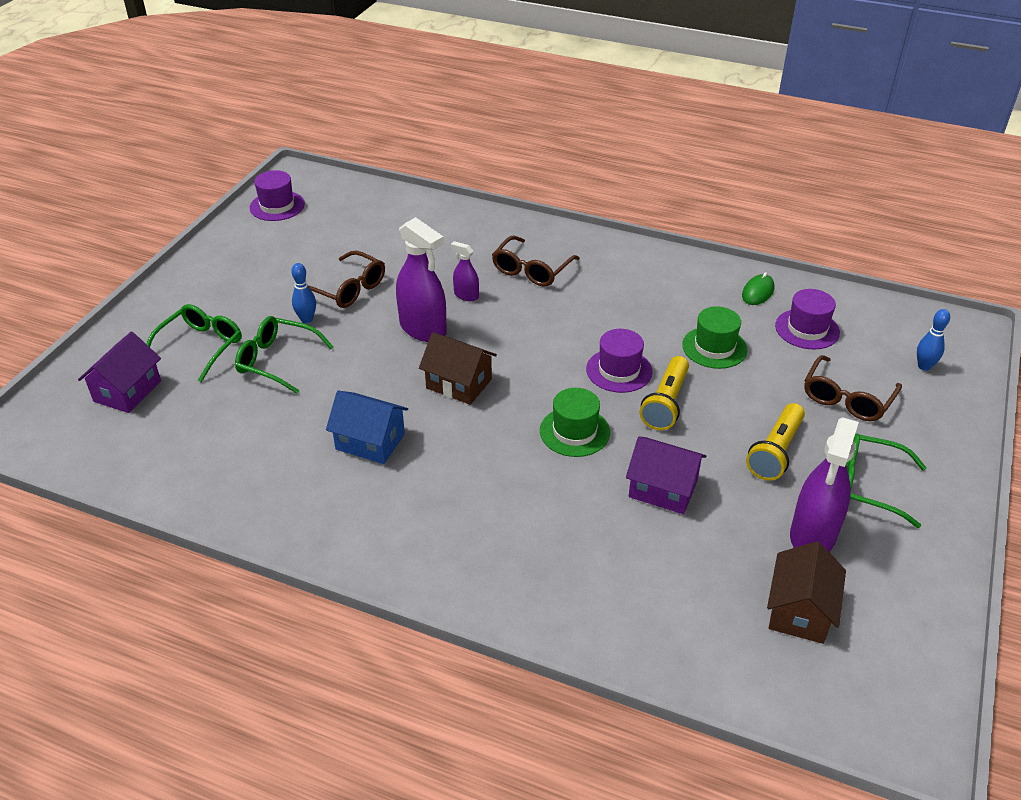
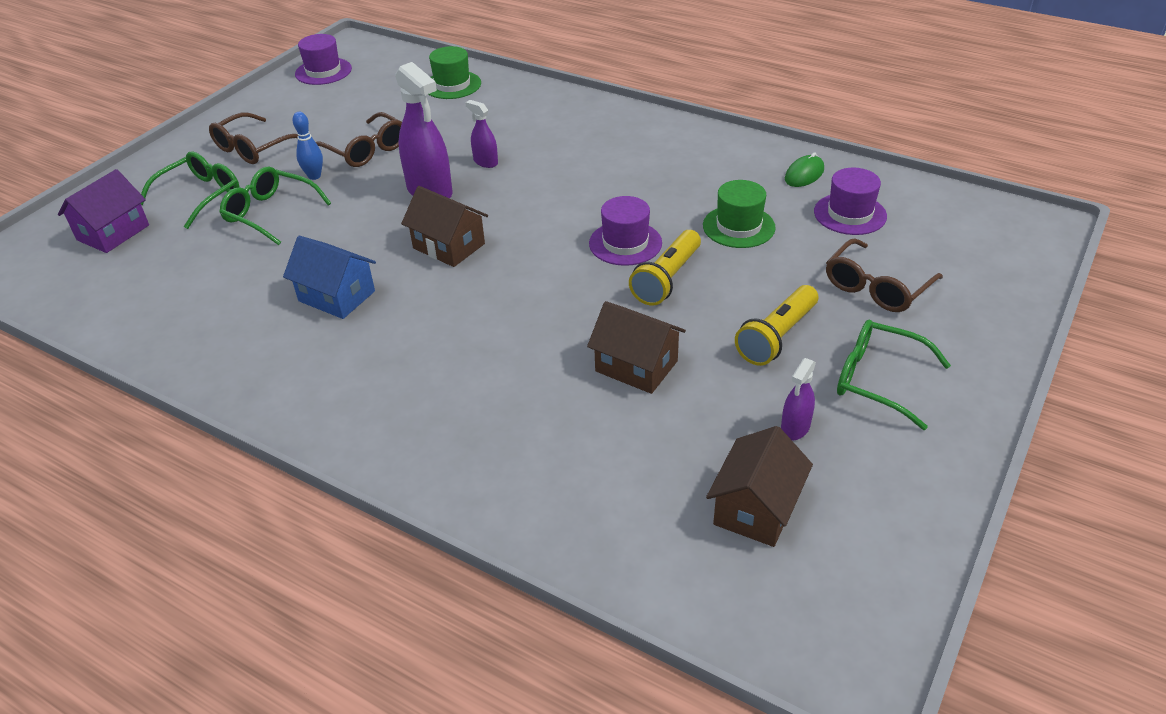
camera: 10 degrees right, 0 degrees up
brown glasses [492,235,580,286] -> brown glasses moved to [209,113,298,164]
green hat [540,388,610,457] -> green hat moved to [428,46,481,99]
purple house [626,436,707,514] -> brown house [587,301,686,394]
purple spray bottle [790,417,859,552] -> purple spray bottle [781,358,816,440], size x0.51
blue bowling pin [917,309,950,371] -> none

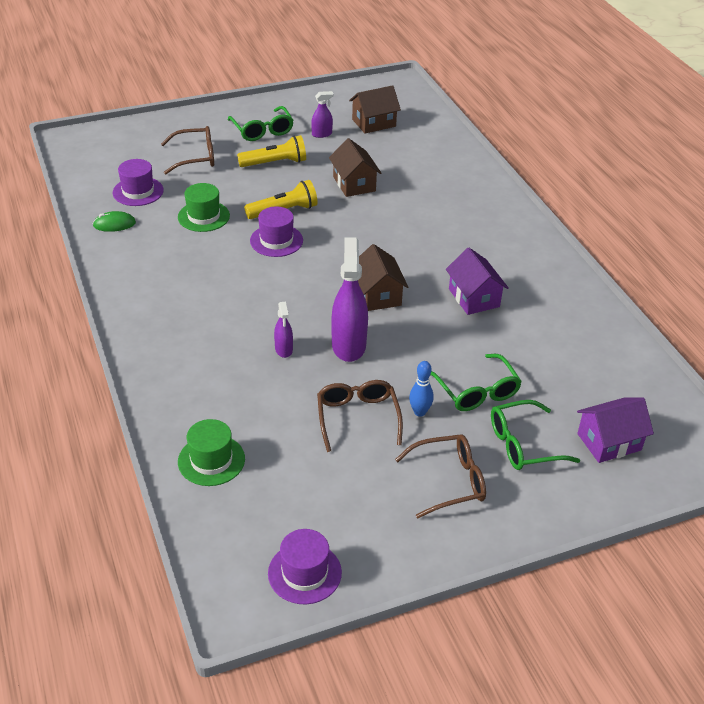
camera: 145 degrees left, 0 degrees up
blue house [283,236,376,319] -> purple house [446,248,509,315]

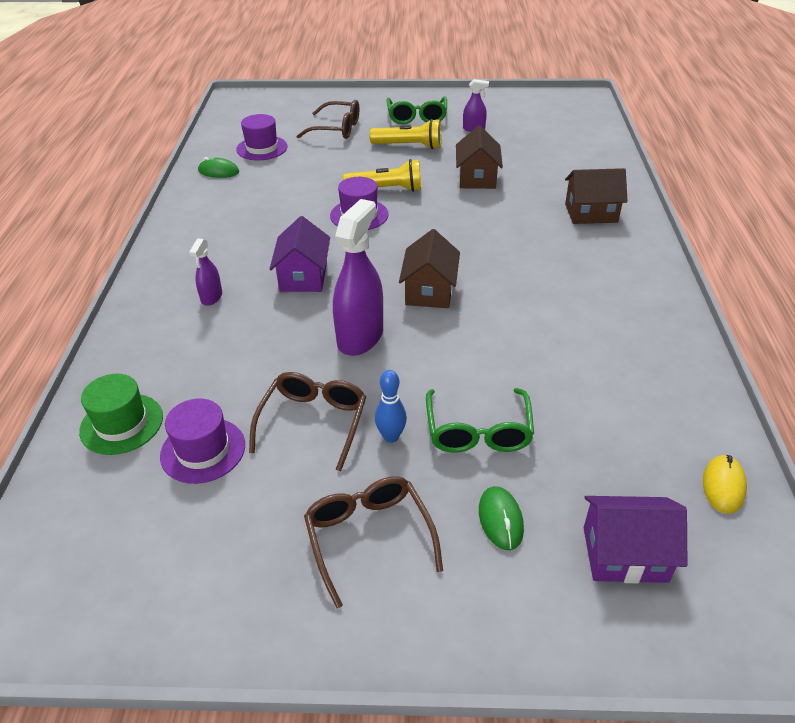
camera: 25 degrees right, 0 degrees up
green hat [178,183,230,232] -> none
purple hat [268,529,342,604] -> purple hat moved to [160,399,245,484]
purple spray bottle [274,301,293,358] -> purple spray bottle moved to [189,238,222,306]
brown house [349,85,401,133] -> brown house moved to [565,168,628,224]
brown glasses [395,434,486,519] -> brown glasses turned 120 degrees counterclockwise [304,476,443,609]
purple house [446,248,509,315] -> purple house moved to [270,216,330,292]
green glasses [491,400,580,470] -> green mouse [479,486,524,550]
none -> yellow mouse [703,455,747,514]

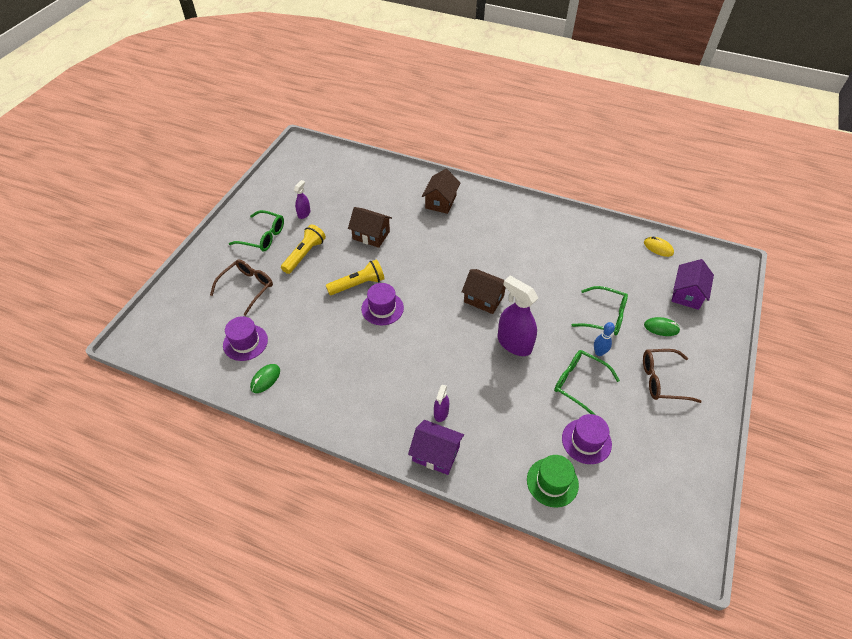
camera: 70 degrees left, 10 degrees up
purple spray bottle [189,238,222,306] -> purple spray bottle turned 75 degrees clockwise [434,385,449,422]
brown glasses [249,372,367,471] -> green glasses [554,350,620,415]
purple house [270,216,330,292] -> purple house moved to [408,420,464,475]
yellow flashlight [343,159,421,192] -> yellow flashlight turned 45 degrees clockwise [326,259,385,295]

